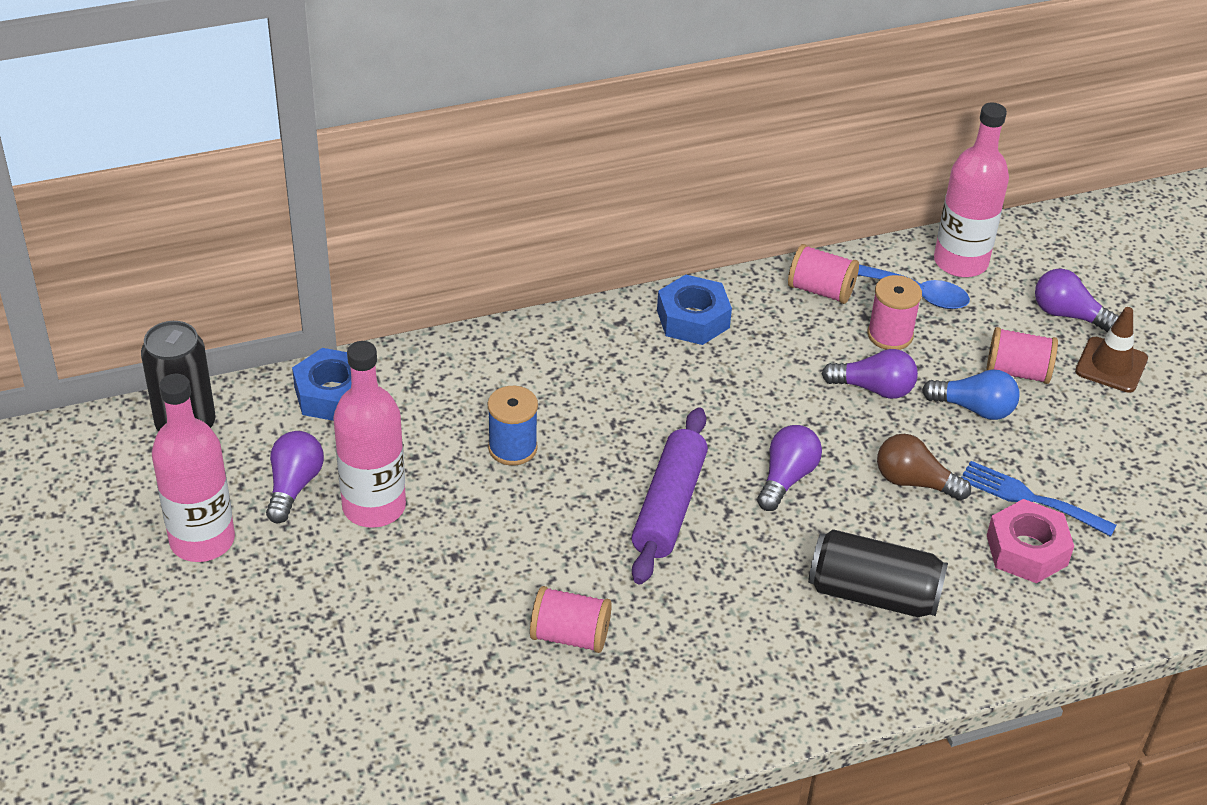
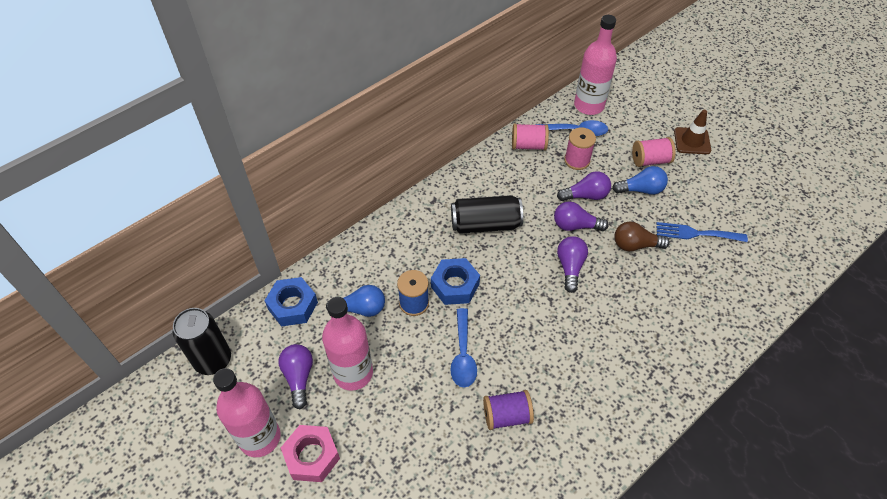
camera: 20 degrees left, 10 degrees up
pink spool [530,586,612,653] -> purple spool [483,390,534,430]
purple rolling pin [631,408,708,584] -> none
blue nut [657,275,732,345] -> blue nut moved to [431,258,480,305]
black can [808,529,948,617] -> black can moved to [451,195,523,234]
pink nut [987,499,1074,583] -> pink nut moved to [281,425,340,482]
purple light bulb [1035,269,1119,332] -> purple light bulb moved to [554,201,609,231]
none -> blue light bulb [326,285,385,317]
none -> blue spoon [450,308,477,388]

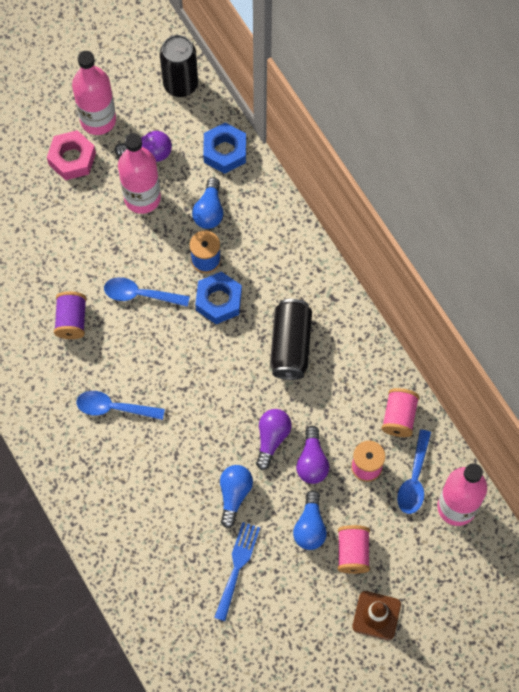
camera: 100 degrees right, 15 degrees up
purple light bulb [557,236,588,293] -> none
brown light bulb [615,221,670,251] -> blue light bulb [220,465,253,528]
none -> blue spoon [76,391,165,420]

